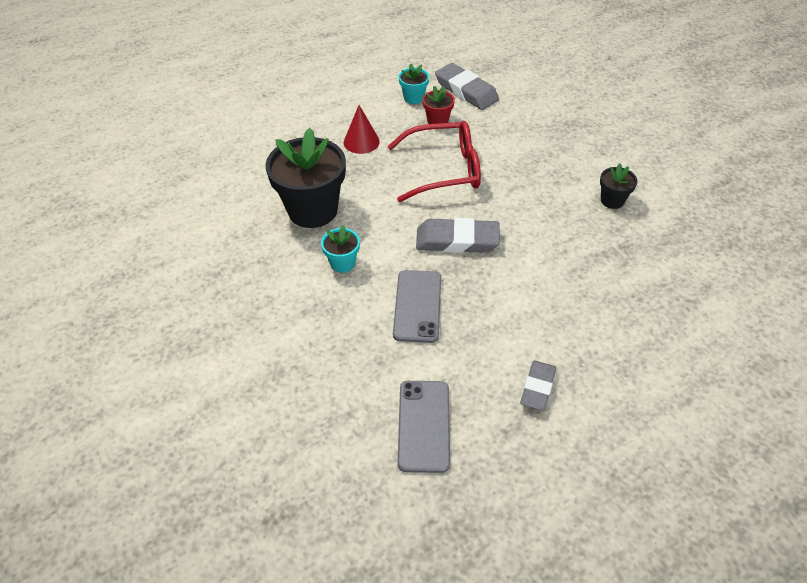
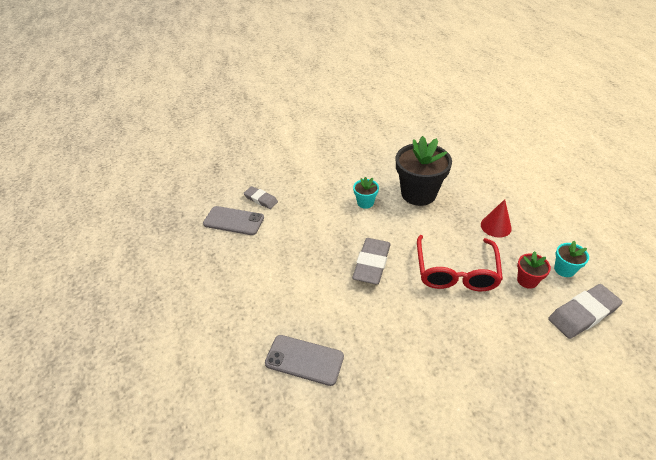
camera: 105 degrees right, 5 degrees down
grey phone [393,270,441,343] -> grey phone moved to [265,335,344,386]
grey eraser [520,360,556,411] -> grey eraser moved to [244,186,278,209]
black flower pot [600,163,637,209] -> none

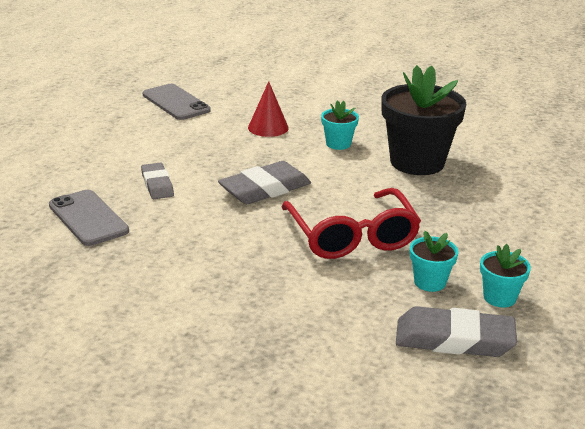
camera: 35 degrees right, 15 degrees down
grey eraser [244,186,278,209] -> grey eraser moved to [141,162,174,199]
red glasses [417,235,503,291] -> red glasses turned 60 degrees counterclockwise [281,188,421,259]
red cone [481,199,512,238] -> red cone moved to [248,81,289,137]
red flower pot [517,251,551,289] -> turquoise flower pot [410,231,459,292]

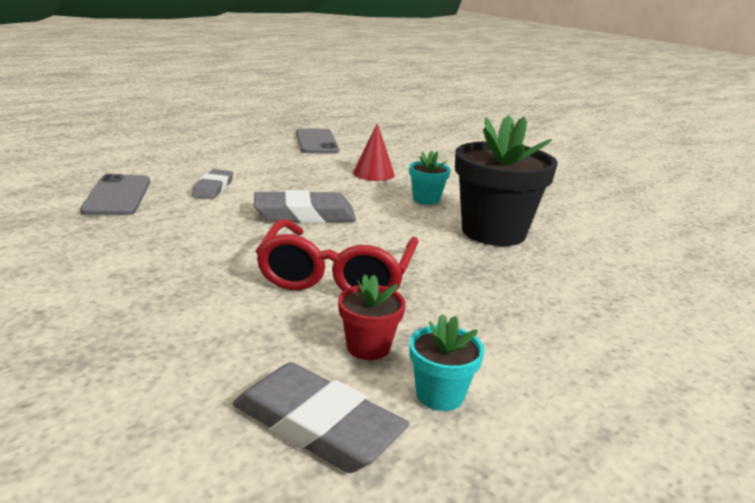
camera: 25 degrees right, 5 degrees down
turquoise flower pot [410,231,459,292] -> red flower pot [338,274,406,360]

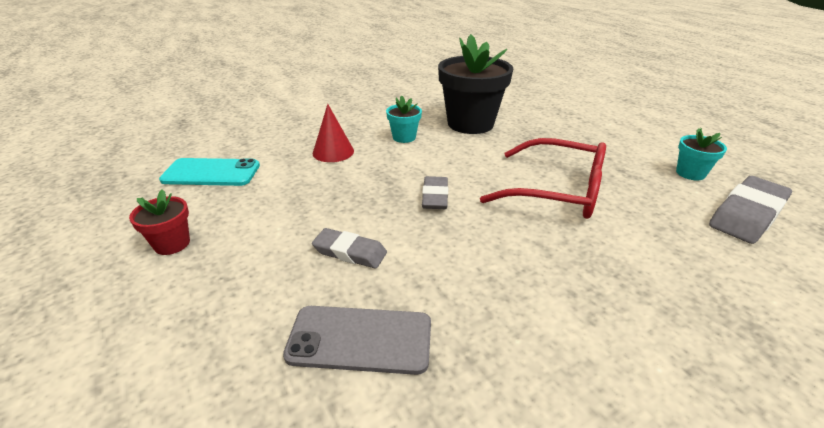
camera: 75 degrees left, 10 degrees up
grey eraser [254,190,356,223] -> grey eraser [422,176,448,209], size x0.62
grey phone [296,128,339,154] -> turquoise phone [159,158,260,186]
red flower pot [338,274,406,360] -> red flower pot moved to [129,189,190,255]

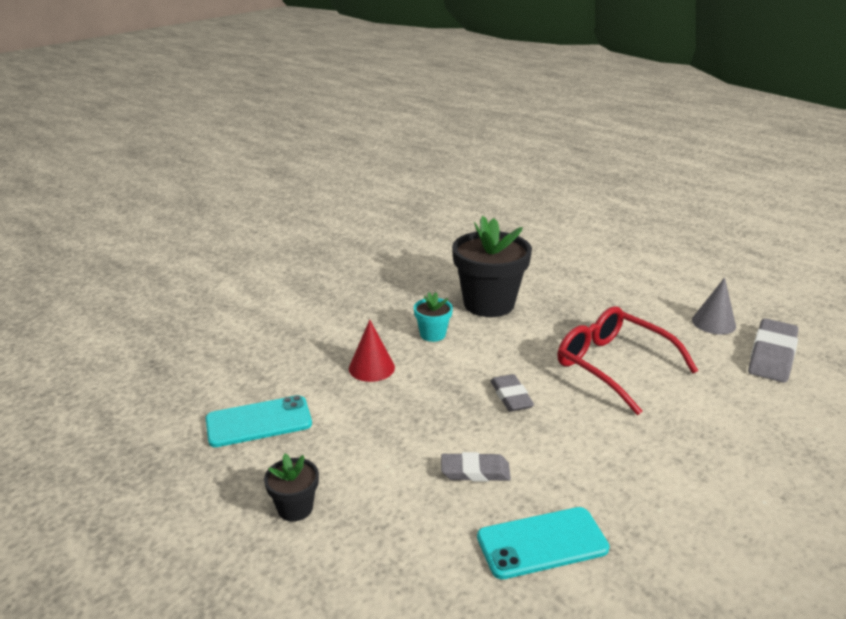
camera: 20 degrees left, 5 degrees down
red flower pot [129,189,190,255] -> black flower pot [264,454,319,522]
grey phone [283,306,431,375] -> turquoise phone [477,507,609,579]
red glasses [480,138,606,219] -> red glasses turned 135 degrees counterclockwise [558,306,698,415]
turquoise flower pot [676,128,727,181] -> grey cone [692,277,736,335]

